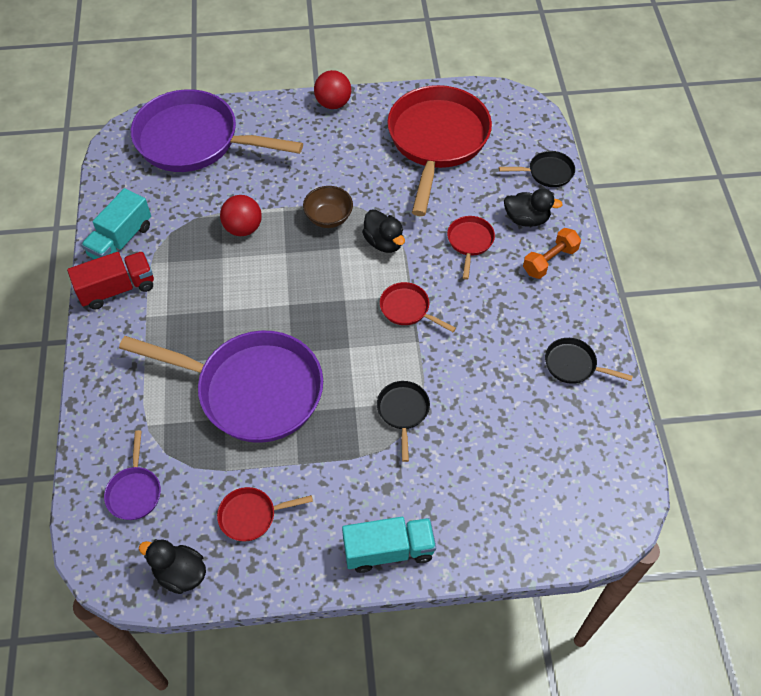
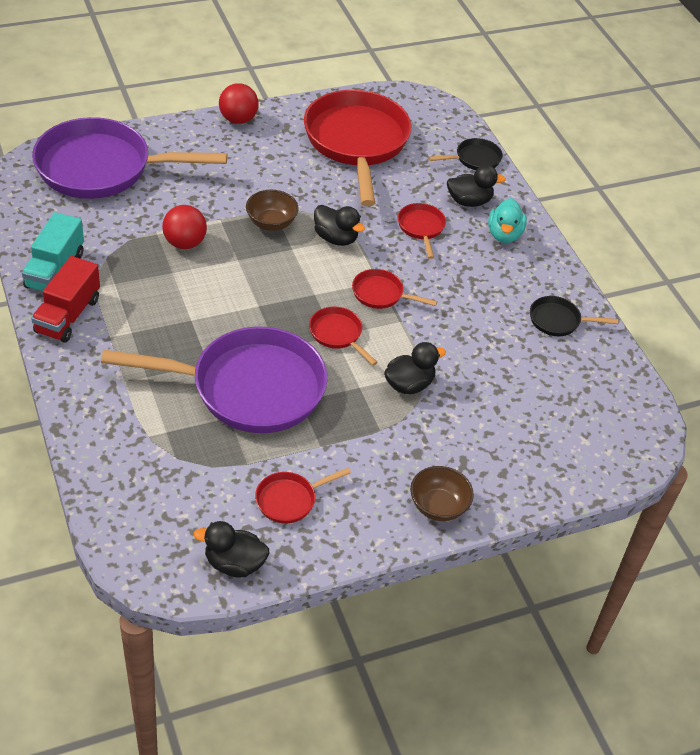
camera: 20 degrees left, 10 degrees down
red truck [67,251,154,310] -> red truck turned 150 degrees clockwise [31,256,100,343]
purple pan [104,430,161,520] -> none
turquoise truck [342,517,436,573] -> brown bowl [410,466,474,521]
black pan [377,381,430,462] -> black duck [384,342,446,394]
orange dumbbell [523,228,581,279] -> turquoise duck [488,198,527,243]
none -> red pan [309,307,378,365]

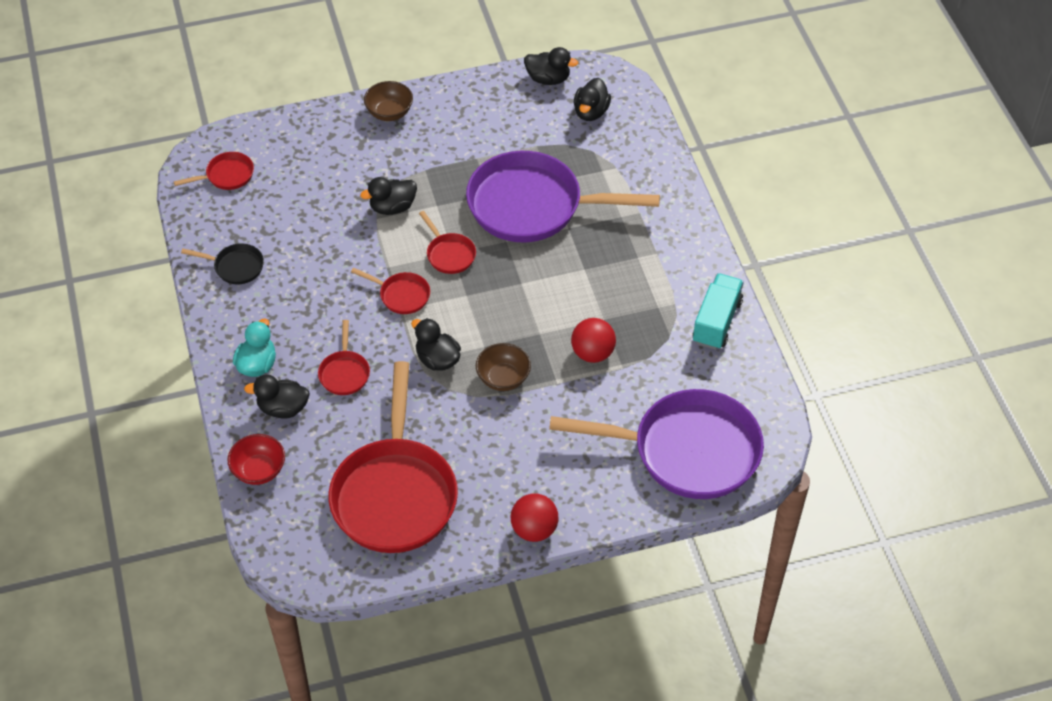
camera: 170 degrees left, 5 degrees up
red truck [31,256,100,343] -> none
red pan [255,468,351,523] -> red pan moved to [174,152,254,190]
black pan [429,138,503,170] -> red bowl [228,434,285,485]
none -> black duck [574,78,611,121]

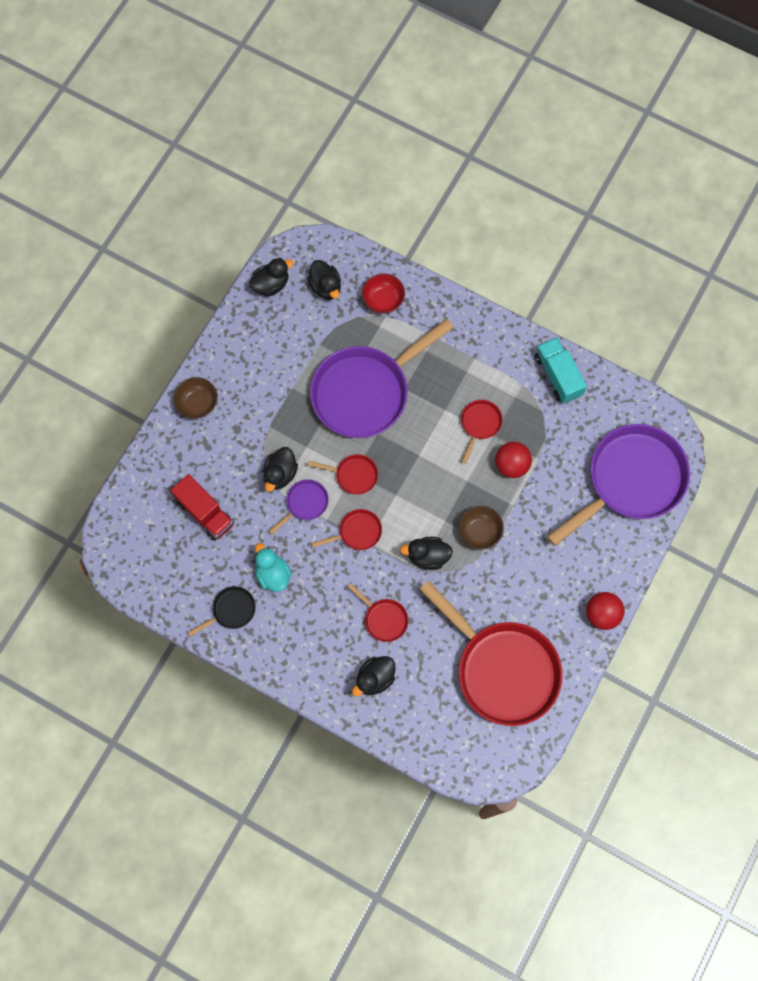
camera: 45 degrees left, 20 degrees up
red pan [174,152,254,190] -> red pan moved to [461,400,503,463]
red bowl [228,434,285,485] -> red bowl moved to [362,274,405,314]
turquoise duck [233,319,276,377] -> turquoise duck moved to [255,543,292,592]
none -> red truck [171,474,234,541]
none -> purple pan [269,479,329,535]

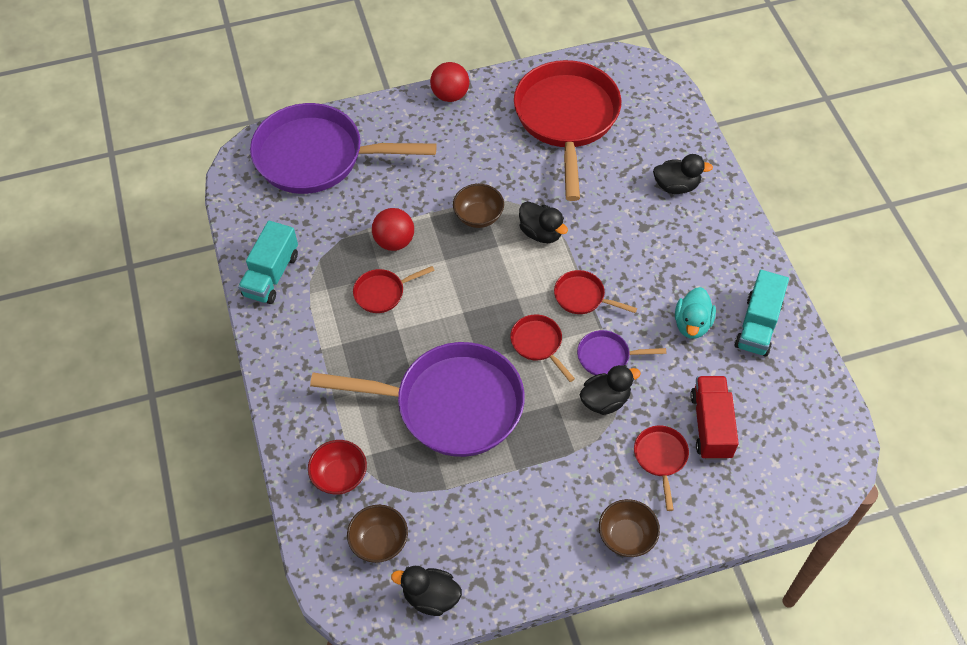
camera: 135 degrees left, 15 degrees down
black pan [188,586,256,637] -> turquoise truck [735,270,789,356]
black duck [307,260,341,300] -> brown bowl [347,505,408,563]
red pan [348,583,408,642] -> red pan moved to [634,425,689,511]

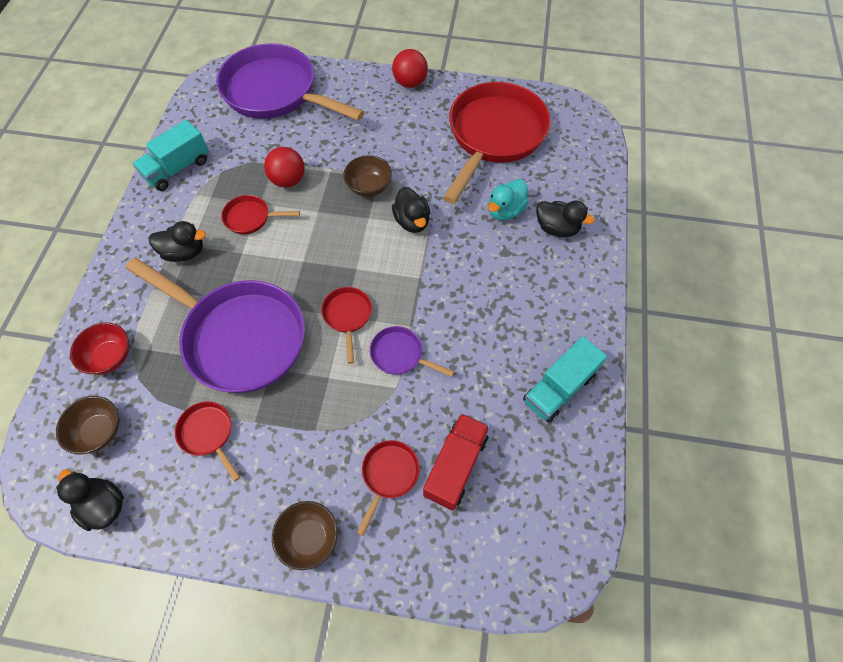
camera: 25 degrees right, 5 degrees up
red pan [554,270,637,314] -> red pan moved to [175,401,240,482]
black duck [580,365,641,415] -> black duck moved to [148,221,206,262]
turquoise duck [675,287,716,339] -> turquoise duck moved to [488,179,529,220]

